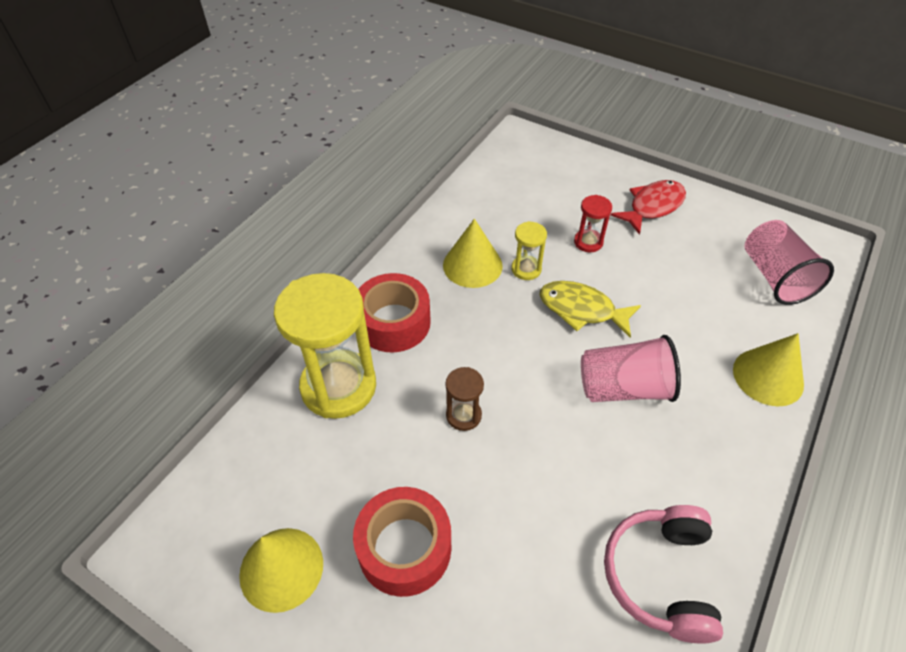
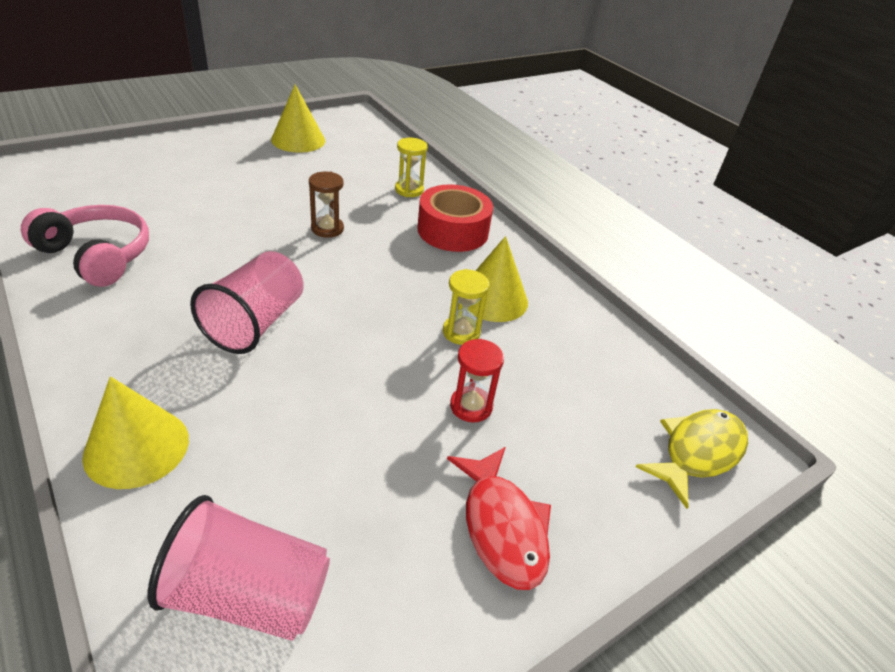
camera: 110 degrees right, 10 degrees down
yellow hourglass [274,273,376,419] -> yellow hourglass [395,138,428,197], size x0.46
red tape [353,487,451,597] -> none
yellow fish [539,281,641,338] -> yellow fish moved to [636,409,748,509]

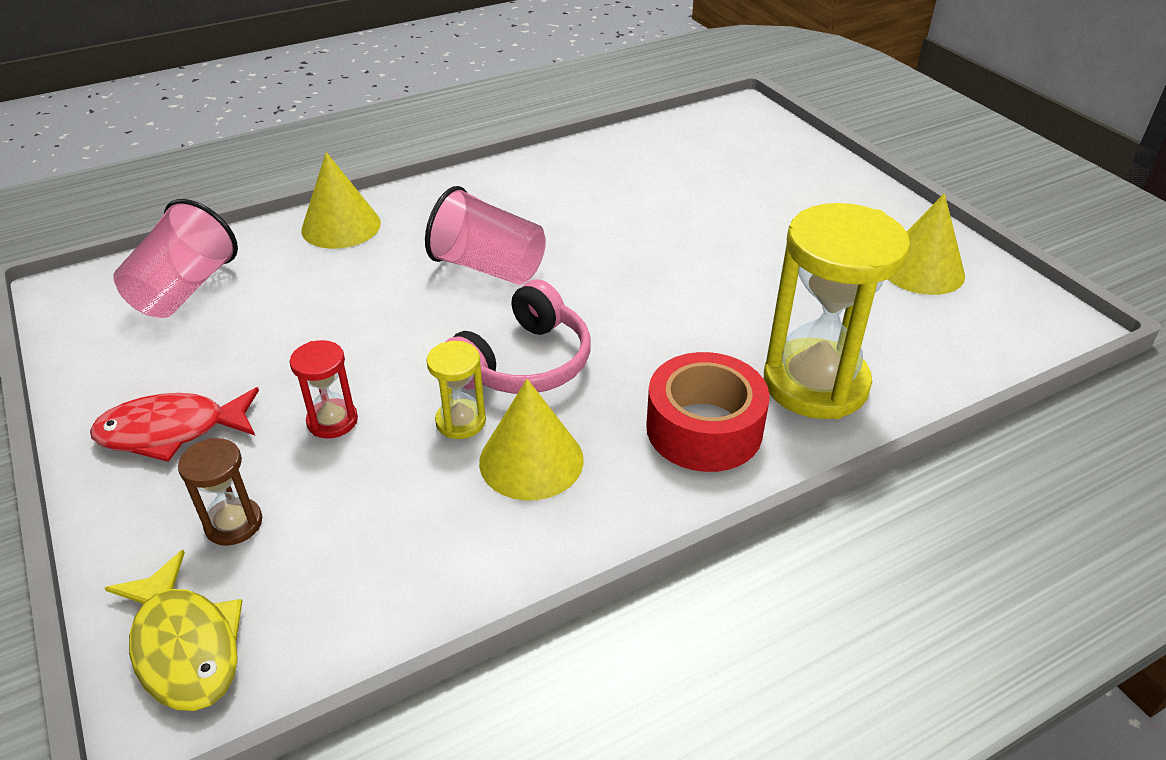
camera: 100 degrees right, 0 degrees up
pink headphones [21,205,149,287] -> pink headphones moved to [445,280,591,394]
brown hourglass [309,172,344,238] -> brown hourglass moved to [178,438,262,546]
yellow hourglass [395,138,428,197] -> yellow hourglass [764,203,910,419], size x2.18

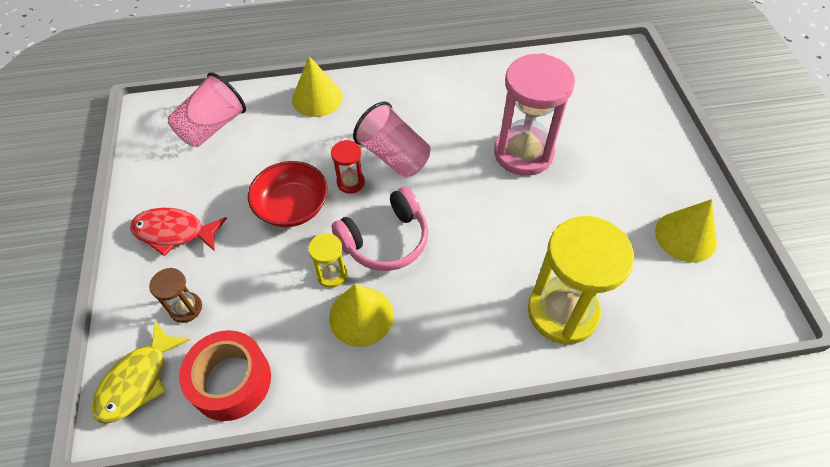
camera: 20 degrees right, 15 degrees up
yellow fish [105,550,242,711] -> yellow fish turned 45 degrees clockwise [92,320,190,424]
red hourglass [290,340,358,438] -> red hourglass moved to [331,140,365,194]
red tape [646,352,770,472] -> red tape moved to [179,330,271,421]
none -> red bowl [248,161,328,227]
none -> pink hourglass [494,53,575,176]

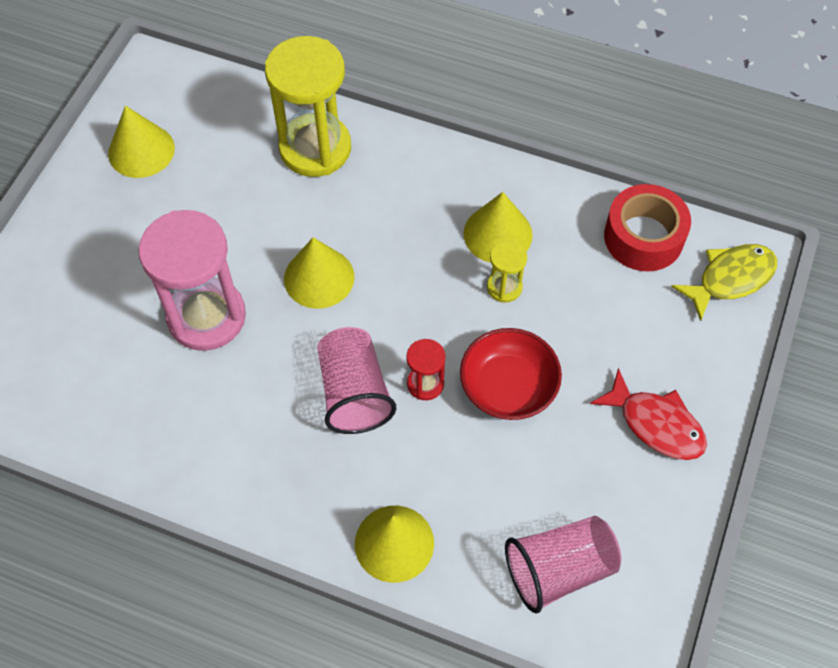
camera: 150 degrees left, 5 degrees up
brown hourglass [149,268,202,323] -> none
pink headphones [331,187,428,271] -> none
none -> yellow cone [284,237,354,309]

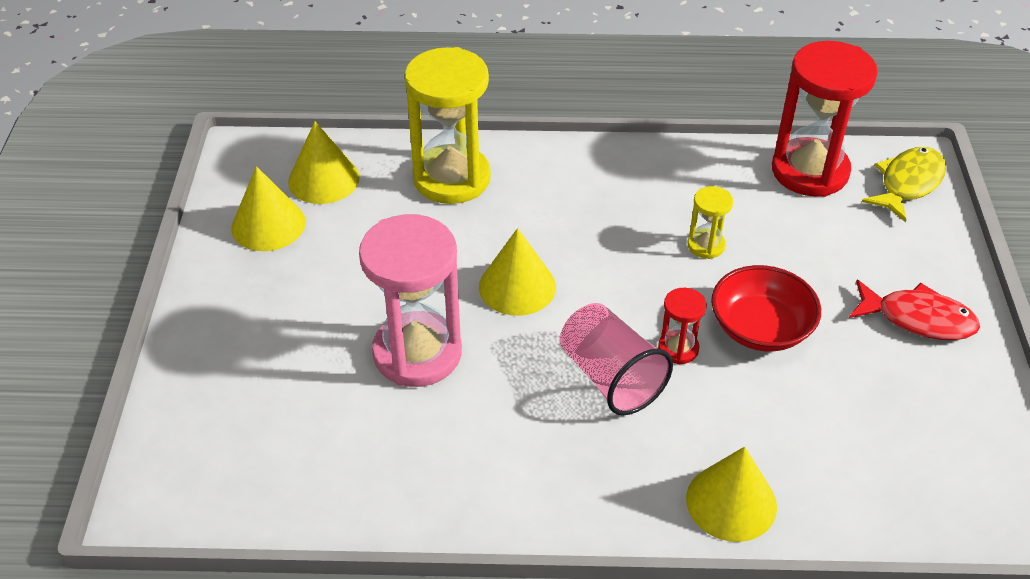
camera: 20 degrees left, 15 degrees down
yellow cone [464,192,533,263] -> yellow cone moved to [288,121,360,204]
pink cup [505,516,621,614] -> none
red tape [604,184,691,271] -> red hourglass [772,41,878,197]

